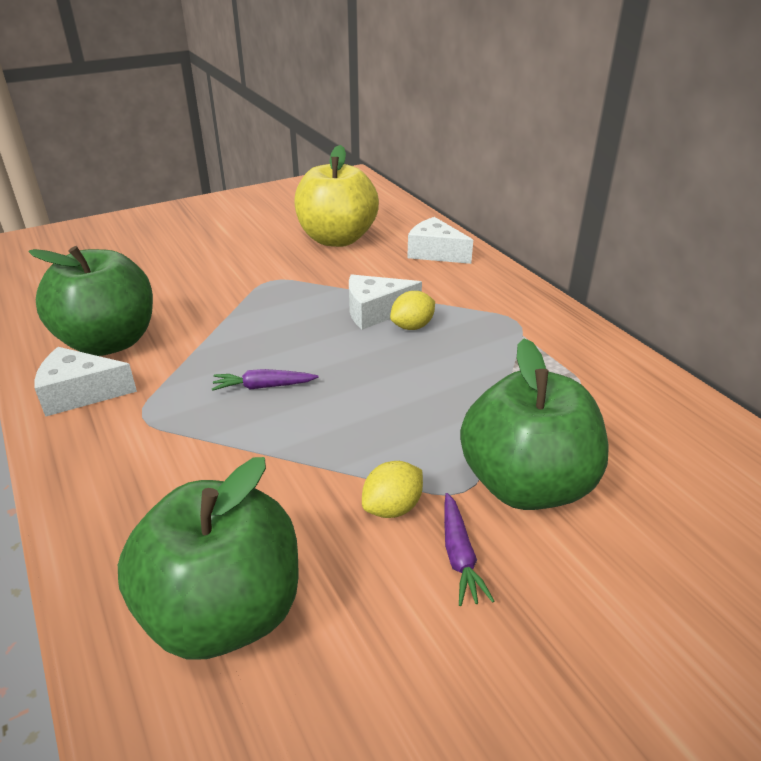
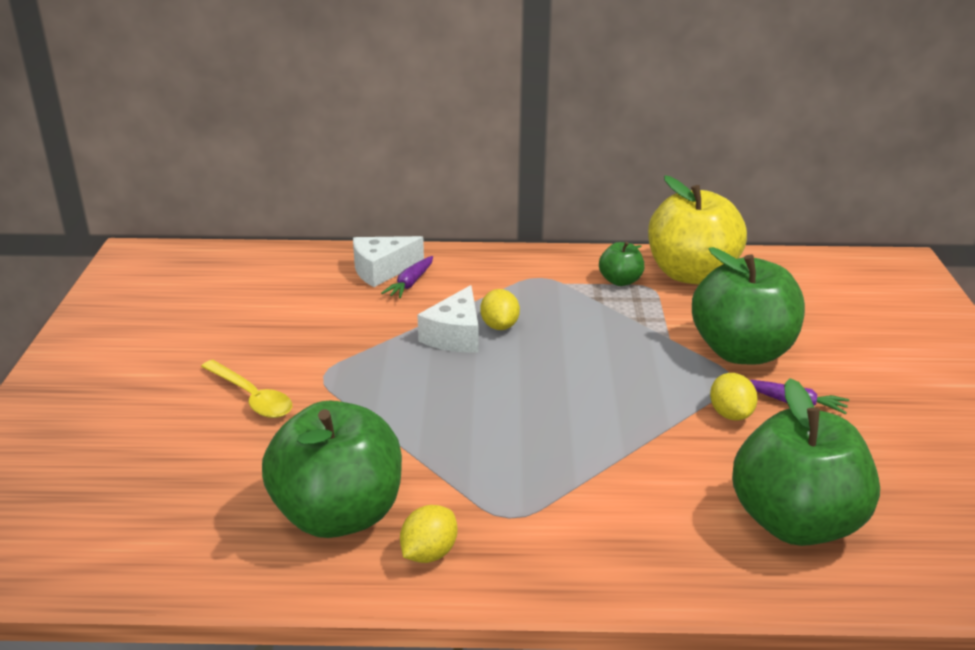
camera: 60 degrees left, 5 degrees down
white cheese [34,347,137,417] -> yellow lemon [400,505,457,563]
purple carrot [212,369,319,391] -> purple carrot moved to [381,256,433,298]
yellow apple [294,145,379,247] -> yellow apple moved to [648,176,747,285]
none -> yellow spoon [201,360,292,418]
none -> green apple [599,242,645,286]

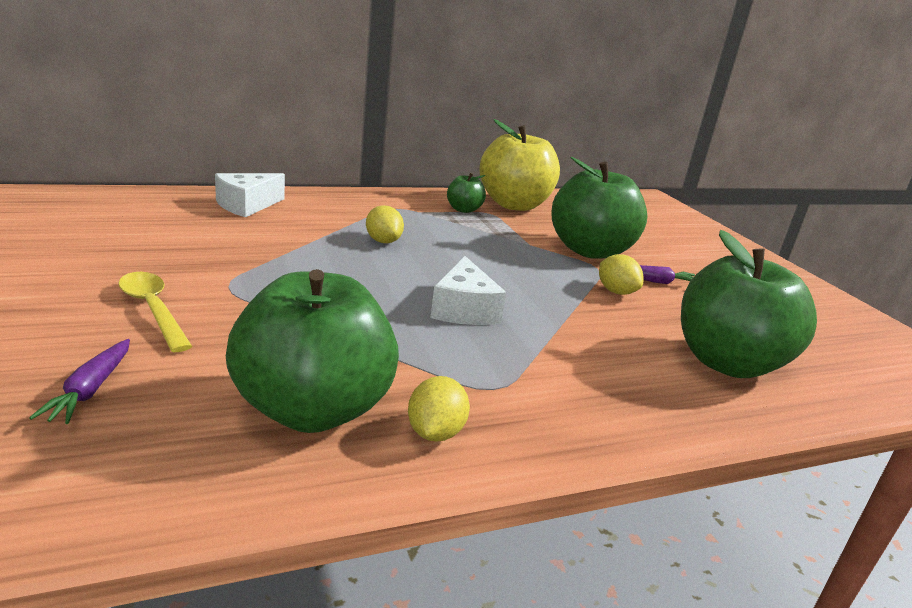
camera: 25 degrees left, 5 degrees down
yellow spoon [201,360,292,418] -> yellow spoon turned 150 degrees counterclockwise [118,272,193,352]
purple carrot [381,256,433,298] -> purple carrot moved to [29,339,130,424]
white cheese [417,285,478,352] -> white cheese moved to [430,256,506,325]

